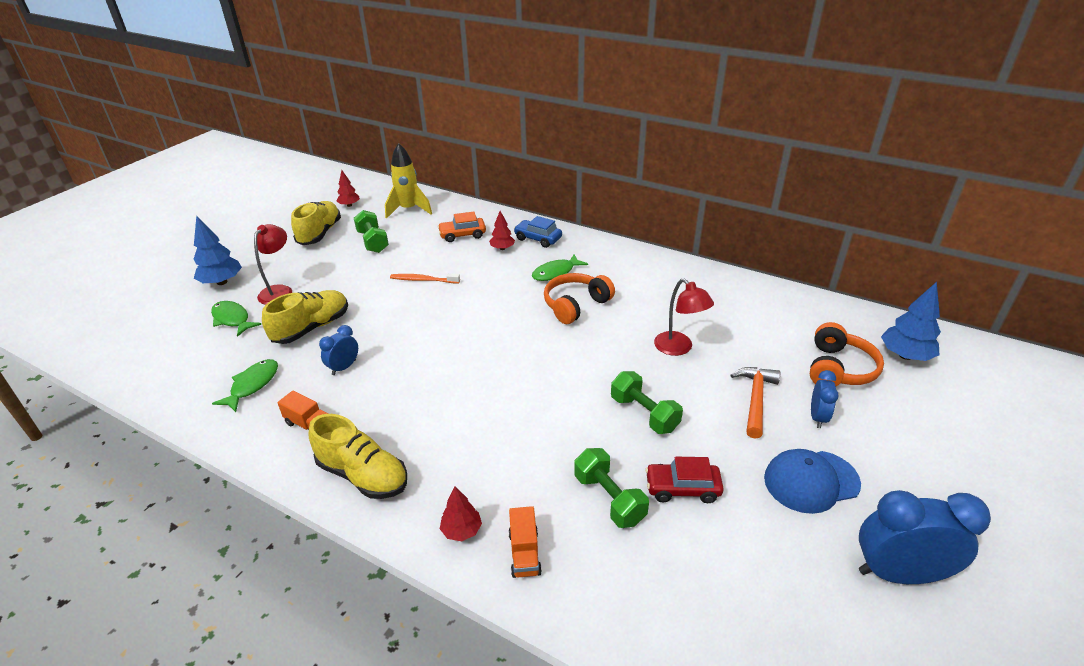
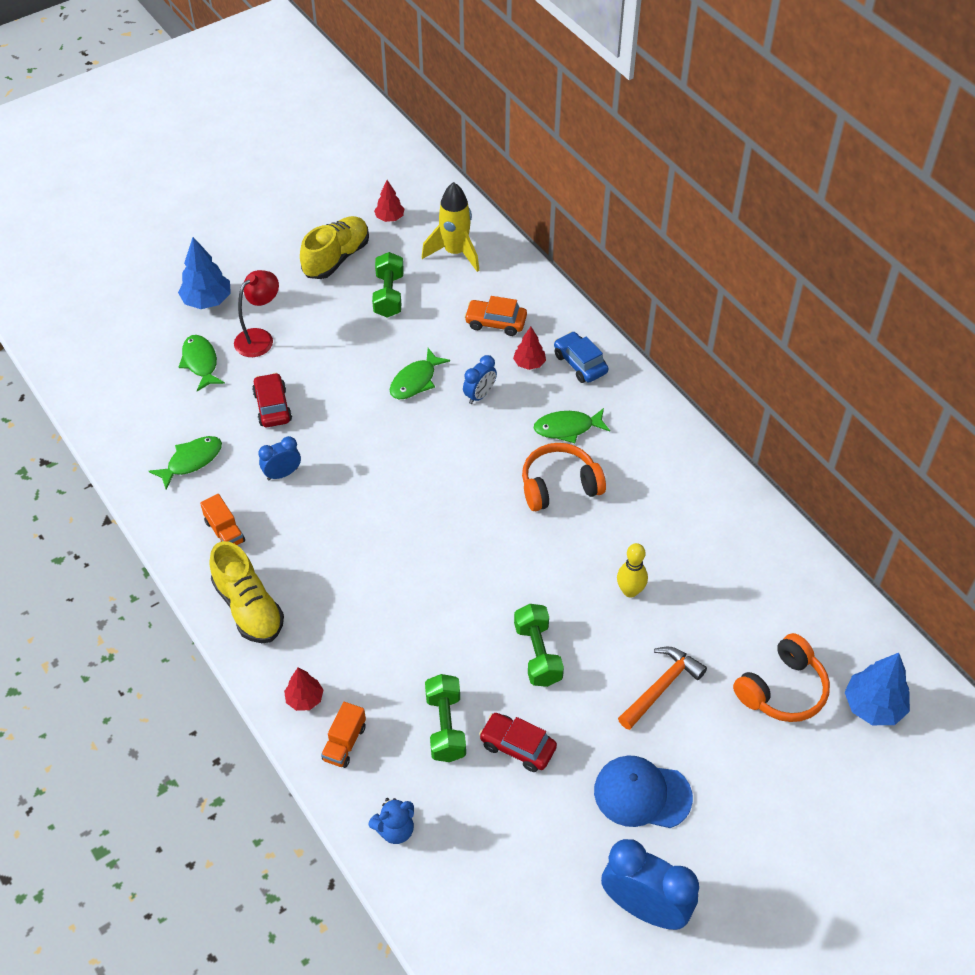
camera: 25 degrees right, 15 degrees up
yellow shoe [262,290,348,344] -> red car [252,373,292,427]
orange toothbrush [390,273,460,283] -> green fish [390,348,450,399]
red lamp [654,278,714,356] -> yellow bowling pin [617,543,648,598]
blue clock [811,370,839,428] -> blue clock moved to [463,355,497,404]
none -> blue teddy bear [368,798,414,844]

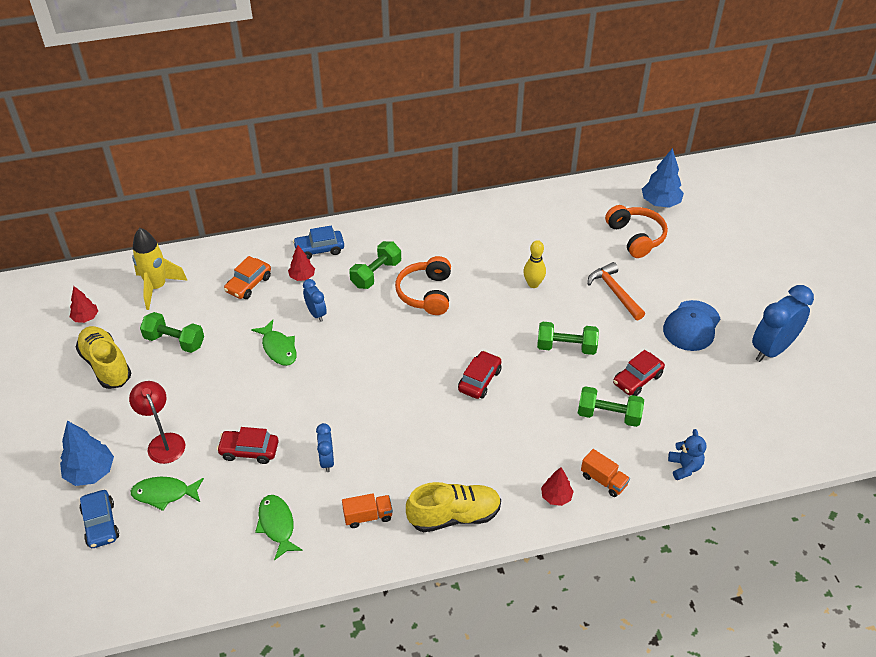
camera: 70 degrees left, 5 degrees down
green fish [534,408,610,443] -> green dumbbell [349,241,401,289]
none -> blue car [80,490,119,548]
none -> red car [458,351,502,399]

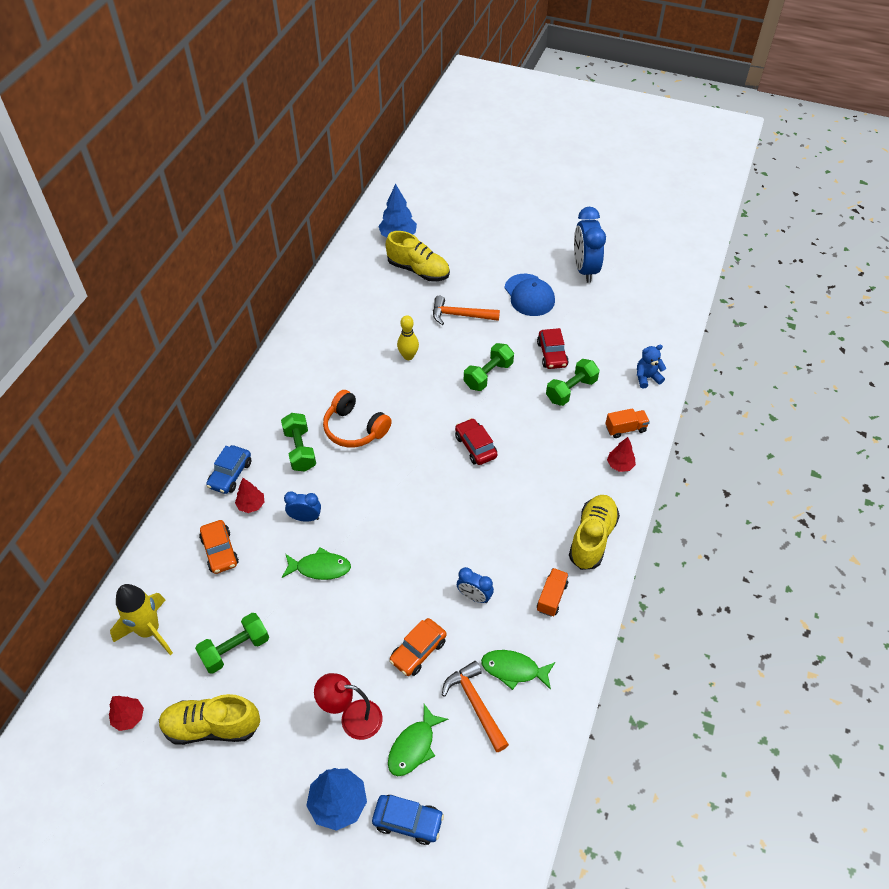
camera: 55 degrees left, 5 degrees up
red car [217,427,279,464] -> orange car [389,618,447,676]
orange headphones [605,205,668,258] -> yellow shoe [386,231,450,281]
blue teddy bear [668,429,706,480] -> blue teddy bear turned 45 degrees counterclockwise [637,345,666,388]
none -> orange hammer [442,661,509,752]

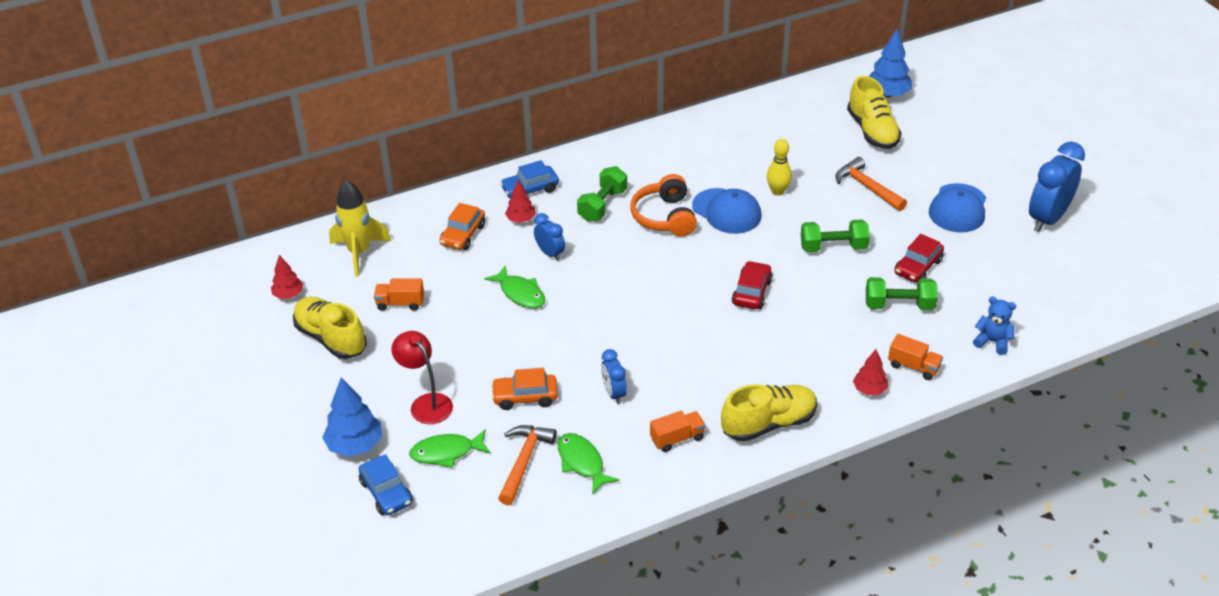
camera: 45 degrees right, 10 degrees down
green dumbbell [195,613,269,674] -> orange truck [374,279,424,311]
none -> blue cap [692,188,761,234]

